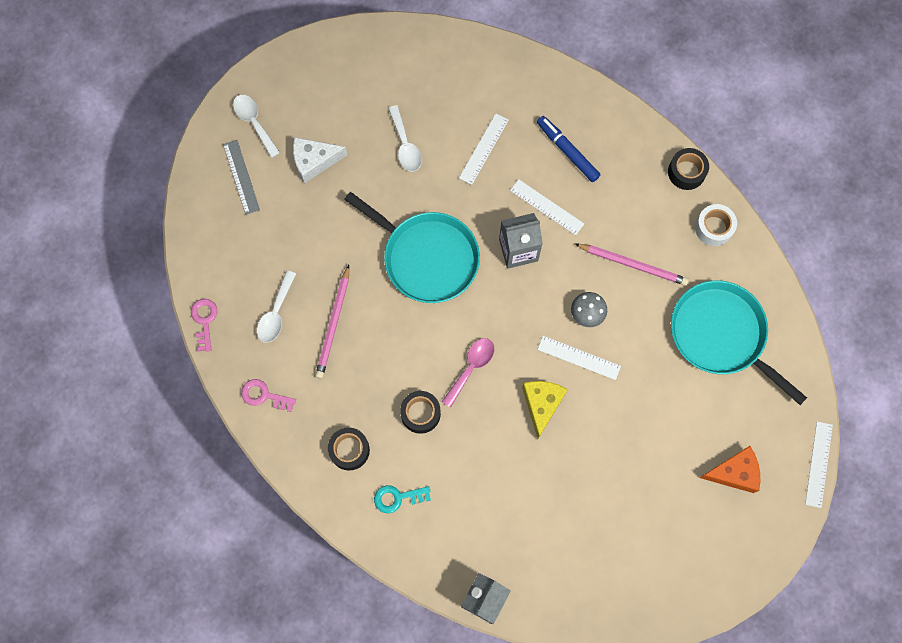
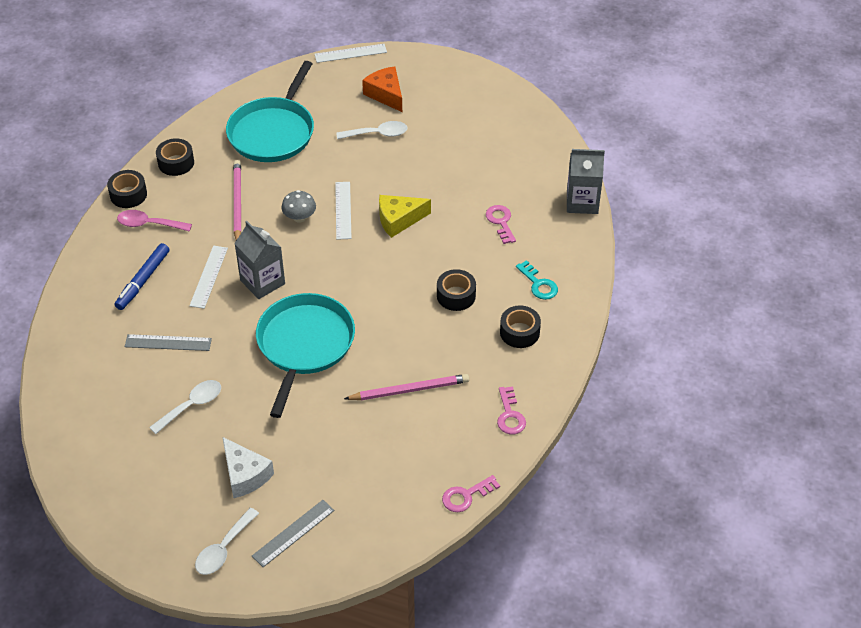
camera: 115 degrees left, 25 degrees down
white spoon [257,271,296,343] -> white spoon moved to [336,121,407,139]
pink spoon [442,338,494,408] -> pink spoon moved to [117,210,192,232]
white ruler [459,114,509,185] -> grey ruler [125,334,212,351]
white tape [695,204,737,246] -> black tape [156,138,194,176]
none -> pink key [486,205,516,244]

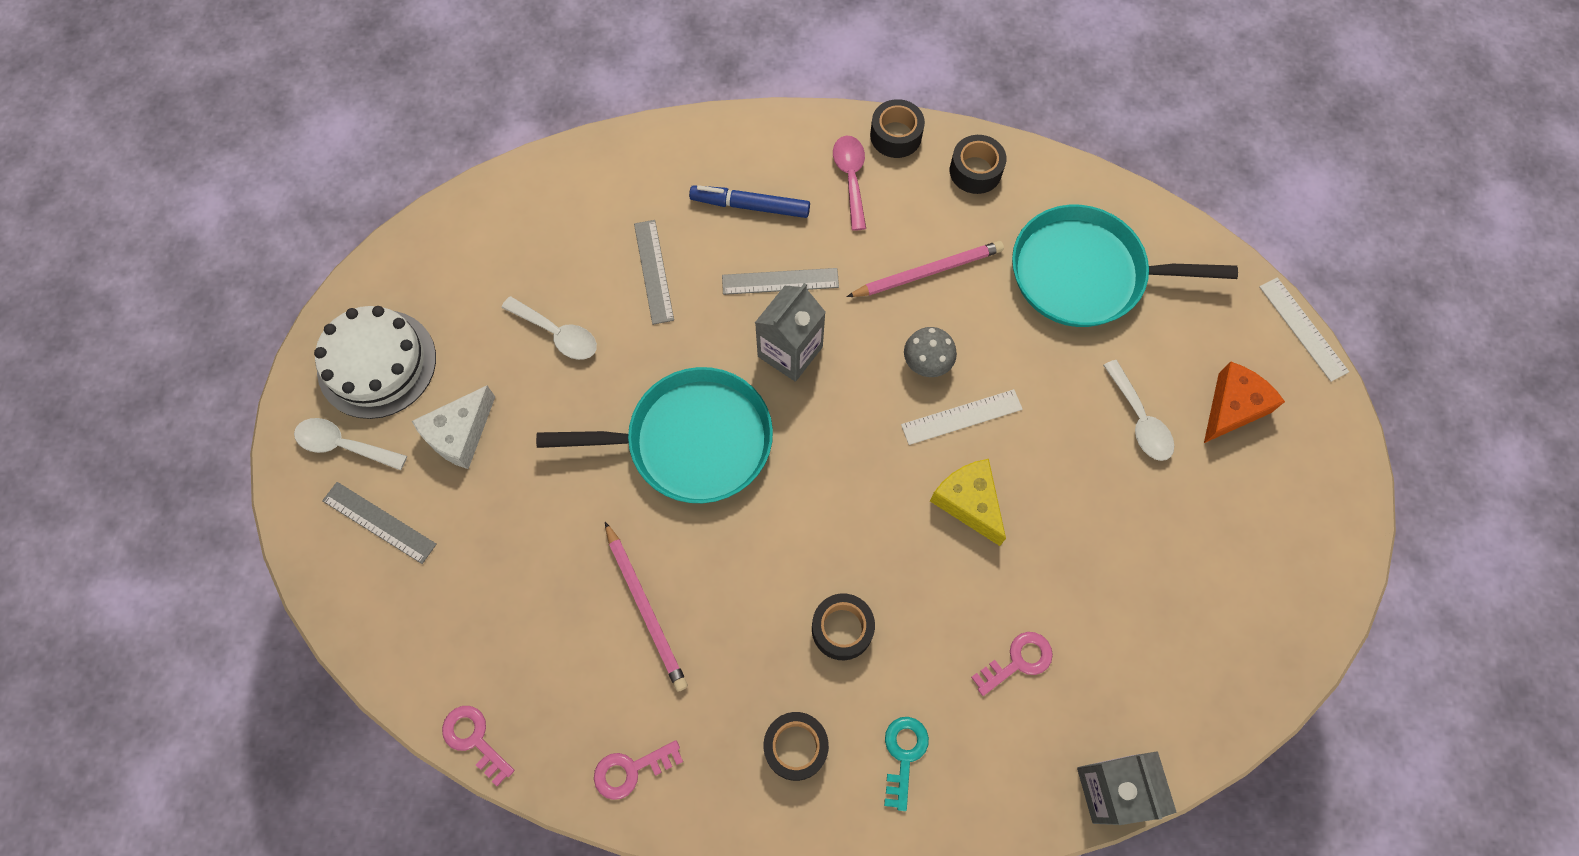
camera: 75 degrees right, 20 degrees up
white ruler [189,246,228,309] -> grey ruler [722,268,839,295]
turquoise key [516,260,558,300] -> turquoise key turned 150 degrees clockwise [884,717,929,811]
none -> white cake [314,306,436,419]

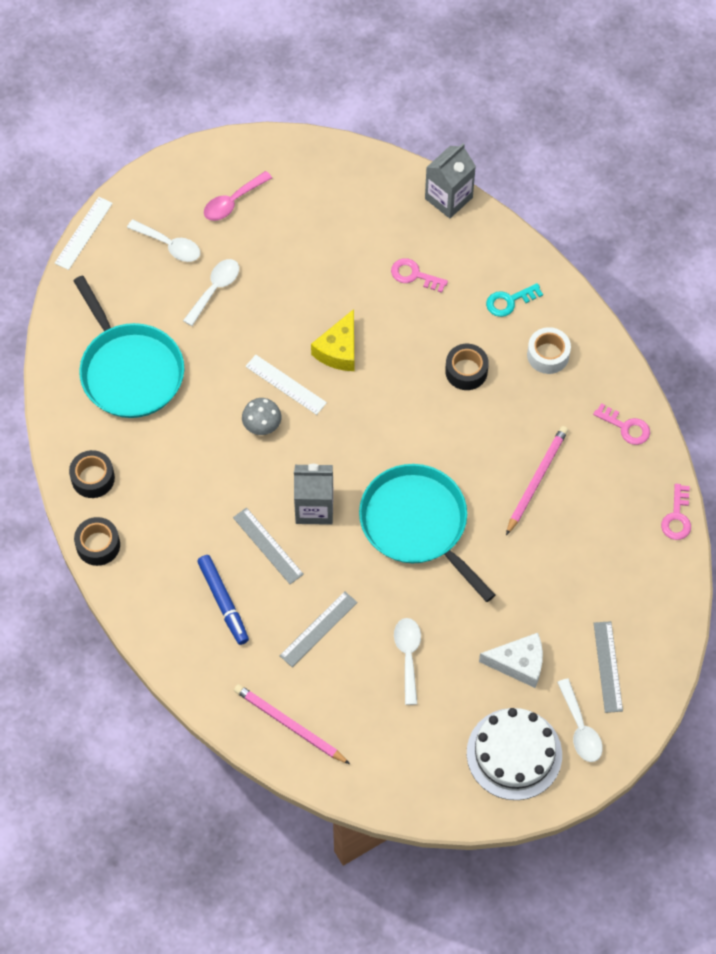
camera: 125 degrees left, 5 degrees down
black tape [764,712,829,781] -> white tape [527,327,571,374]
pink spoon [833,136,866,231] -> pink spoon moved to [204,171,272,221]
pink pencil [847,241,1004,297] -> pink pencil moved to [234,684,350,764]
orange cheese [1204,362,1285,443] -> white spoon [127,219,200,262]

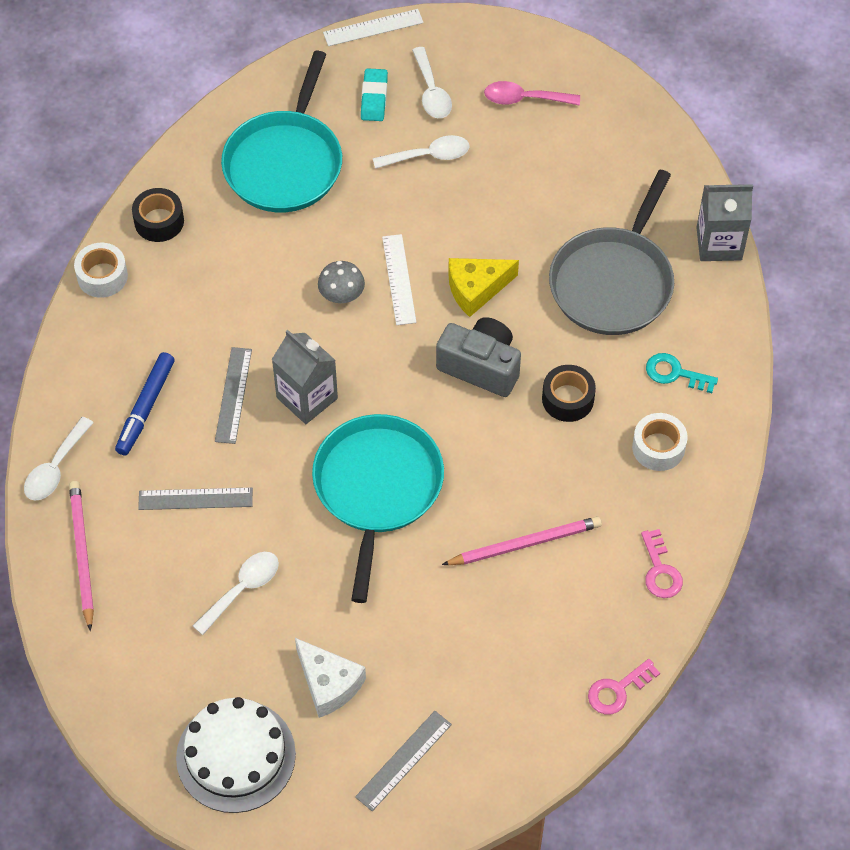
camera: 45 degrees right, 5 degrees down
black tape [74,517,120,566] -> white tape [74,243,128,298]
pink key [391,258,448,293] -> grey pan [549,170,674,335]
white spoon [557,678,603,762] -> white spoon moved to [24,417,94,500]
none -> turquoise eraser [361,68,388,121]
none -> grey camera [436,317,521,397]

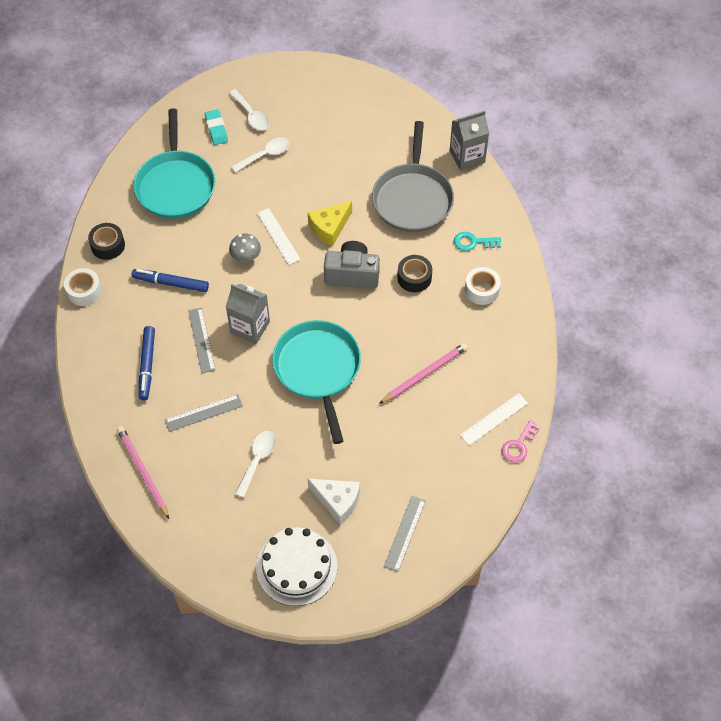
camera: 20 degrees left, 0 degrees up
white spoon [24,417,94,500] -> none
white ruler [323,9,424,46] -> white ruler moved to [460,393,528,446]
pink spoon [484,81,580,106] -> none
pink key [641,529,683,598] -> none
none -> blue marker [132,269,209,292]

